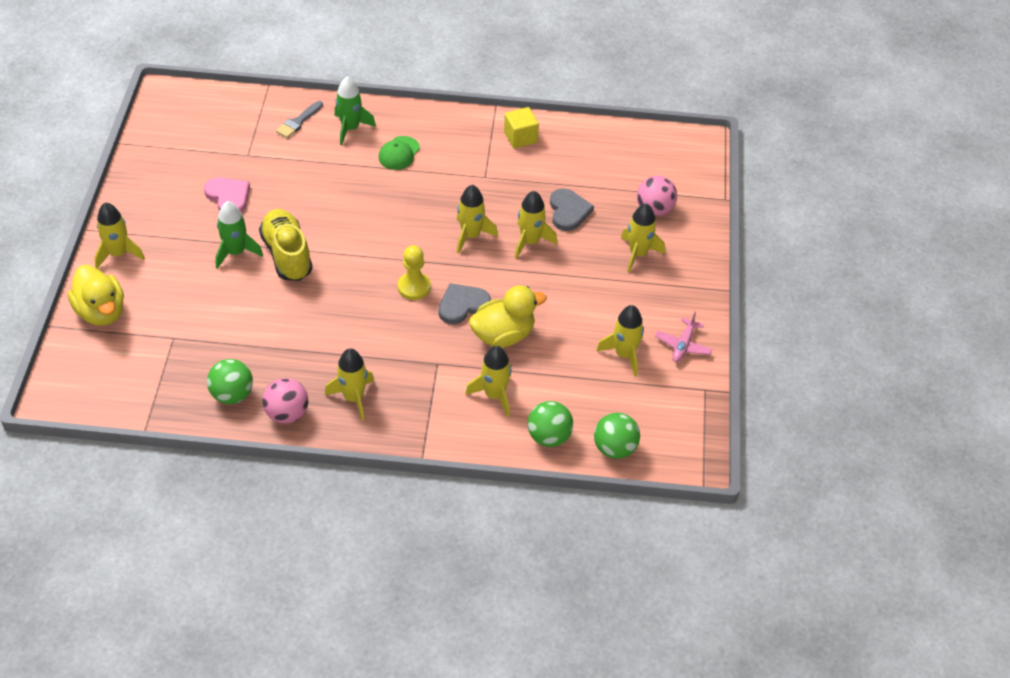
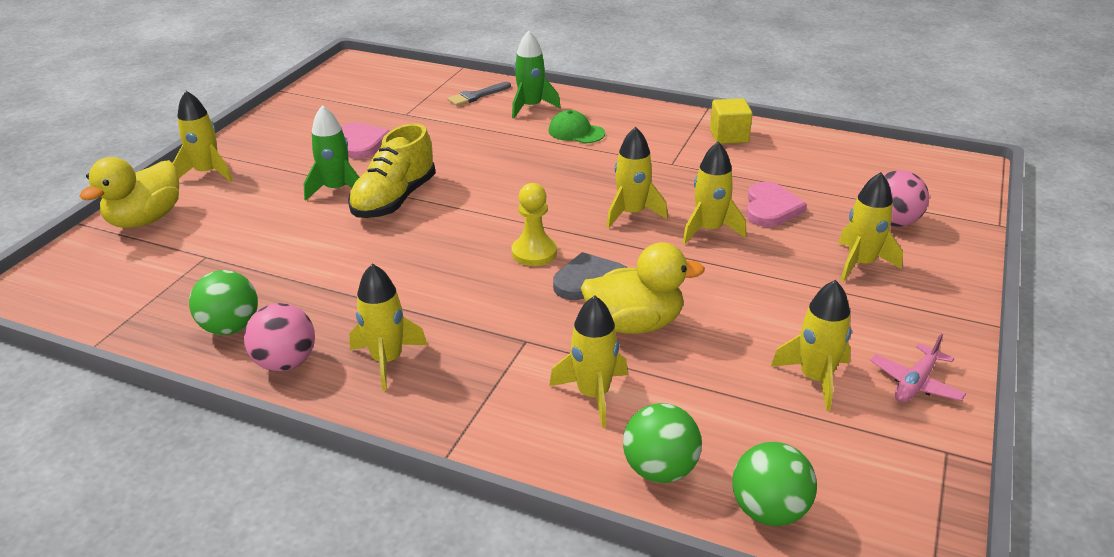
camera: 20 degrees right, 15 degrees down
yellow duck [68,265,124,326] -> yellow duck turned 45 degrees clockwise [79,157,179,228]
yellow shoe [259,209,313,281] -> yellow shoe turned 150 degrees counterclockwise [348,123,435,218]
green cap [378,136,420,170] -> green cap turned 75 degrees clockwise [549,110,605,144]
grey heart [550,188,594,231] -> pink heart [746,182,807,227]

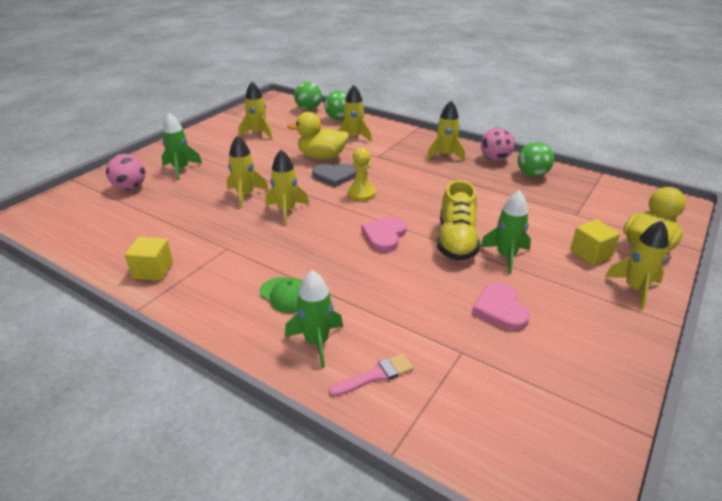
camera: 170 degrees left, 0 degrees up
yellow shoe [348,123,435,218] -> yellow shoe turned 150 degrees clockwise [437,180,480,261]
grey brush [447,82,511,106] -> pink brush [328,354,413,396]
pink heart [746,182,807,227] -> pink heart moved to [361,217,407,252]
yellow rocket [838,172,903,282] -> green rocket [162,113,202,180]
pink plane [870,334,966,402] -> none
none -> yellow cube [570,220,620,265]

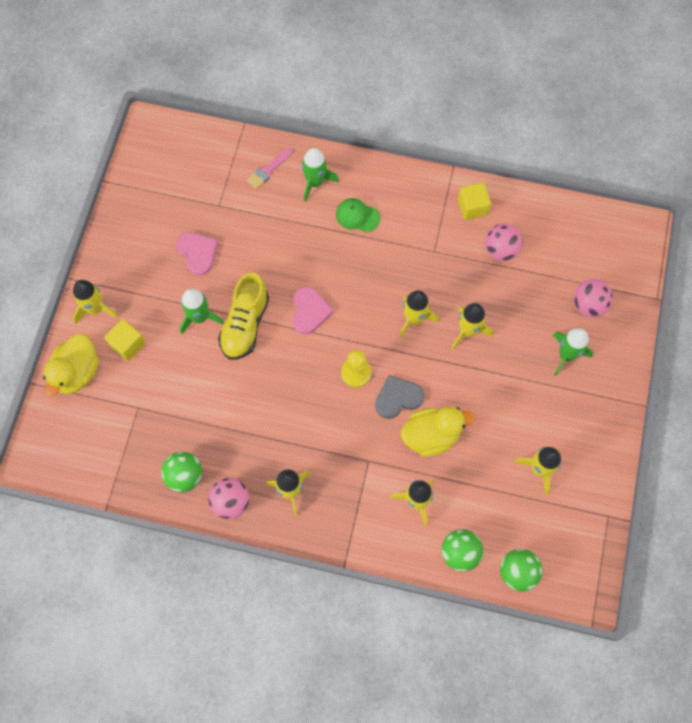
camera: 160 degrees right, 35 degrees up
yellow shoe [437,180,480,261] -> yellow shoe turned 150 degrees counterclockwise [218,273,269,360]
none -> pink ball [485,224,523,261]

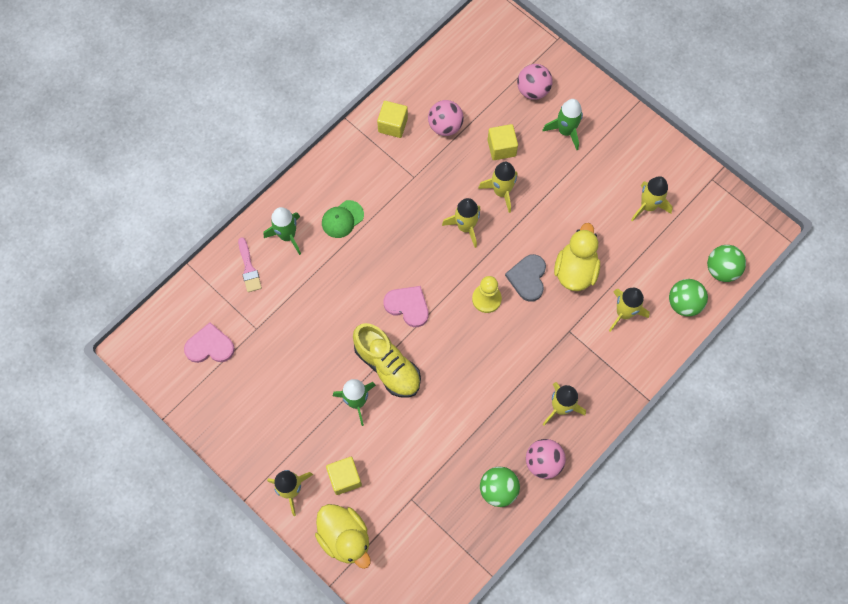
camera: 60 degrees left, 0 degrees up
pink heart [176,232,218,275] -> pink heart moved to [184,322,235,363]
none -> yellow cube [488,124,518,160]

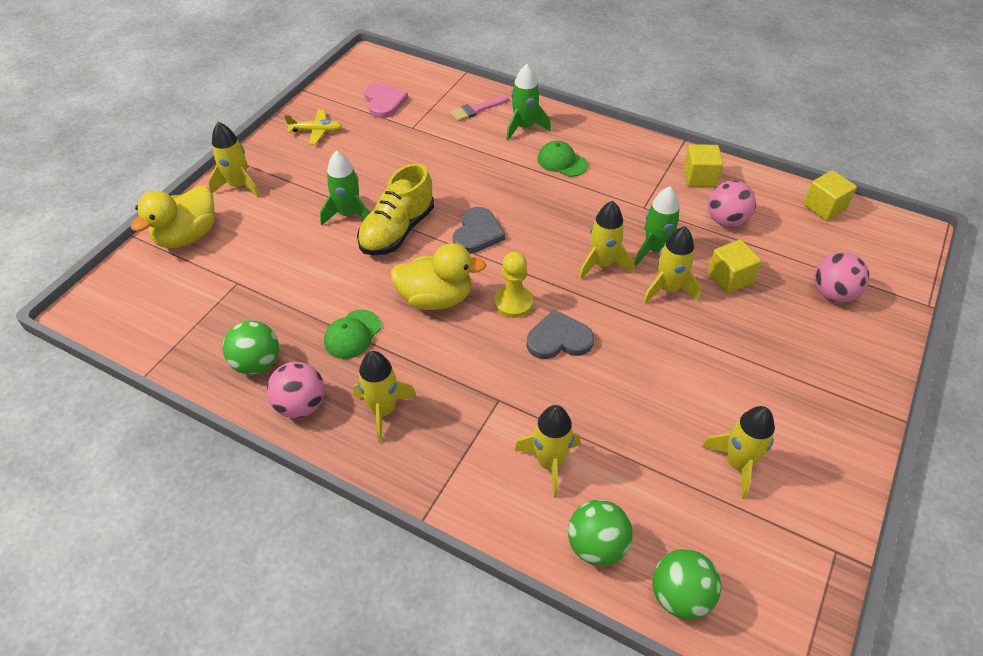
camera: 75 degrees right, 20 degrees down
yellow cube [326,457,362,495] -> yellow cube moved to [803,170,857,221]
pink heart [384,286,429,327] -> grey heart [453,207,505,254]
green rocket [543,99,583,150] -> green rocket moved to [634,186,680,266]
yellow duck [554,223,600,291] -> yellow duck moved to [390,243,486,310]
none -> yellow plane [284,110,342,145]
none -> green cap [324,310,381,359]

